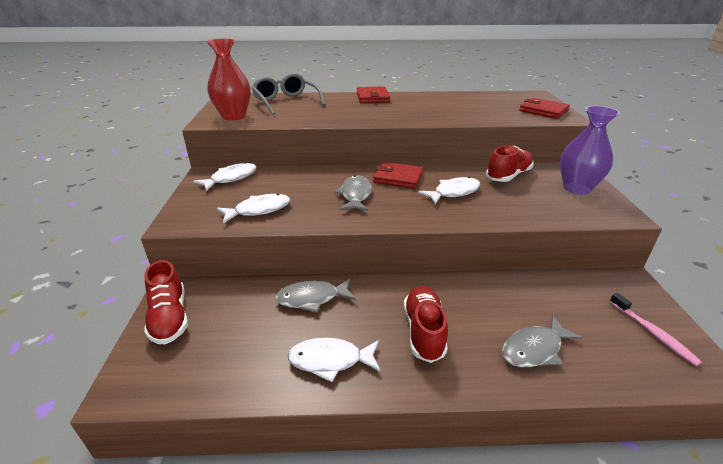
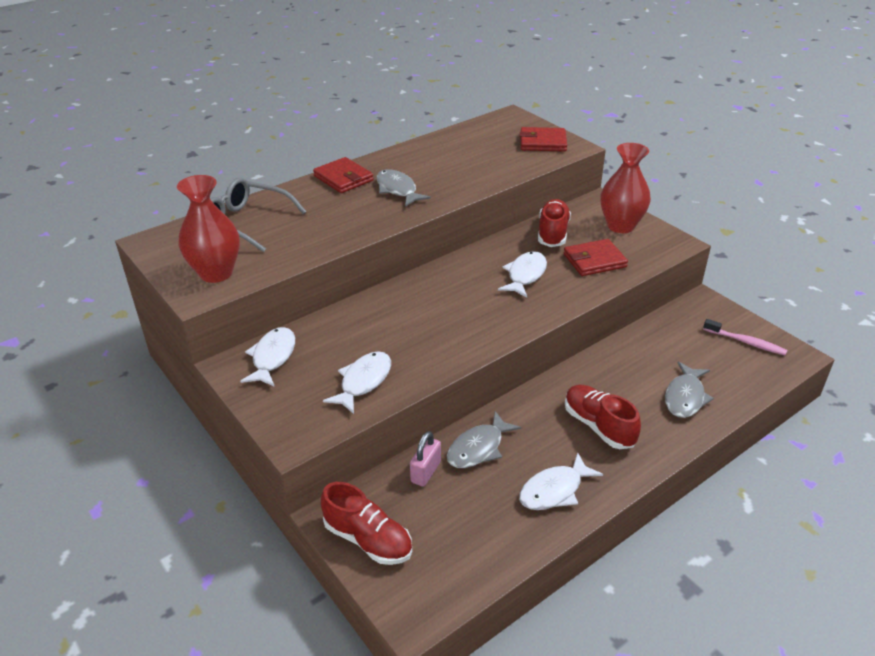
camera: 35 degrees left, 5 degrees up
grey fish [334,176,372,211] -> grey fish moved to [376,169,431,207]
red wallet [373,162,423,189] -> red wallet moved to [564,239,628,276]
purple vase [560,106,620,195] -> red vase [600,143,651,233]
none -> pink padlock [410,431,441,487]

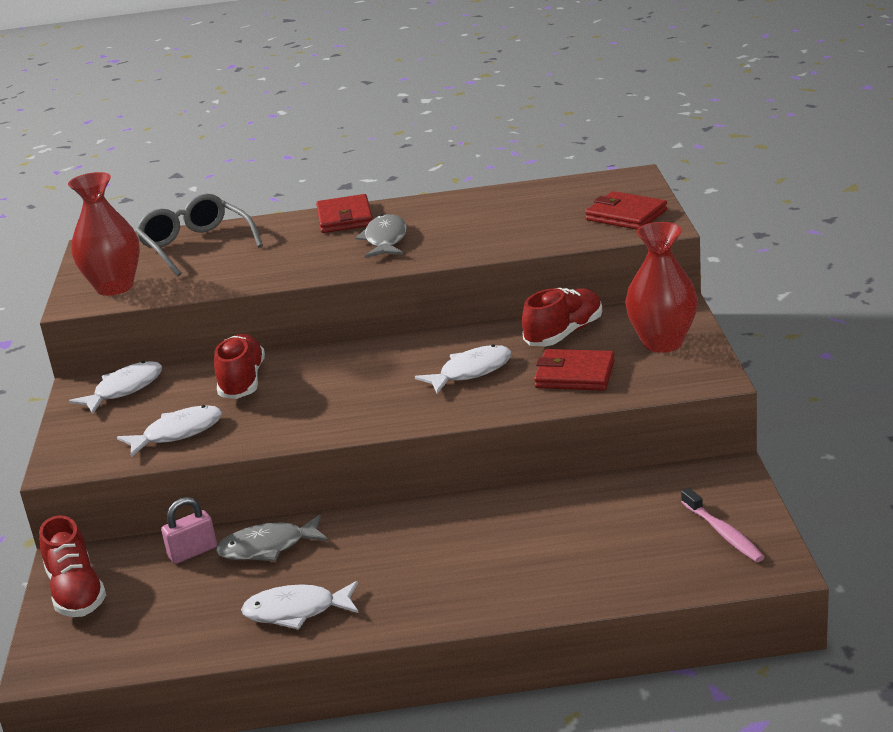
camera: 35 degrees right, 10 degrees down
red shoe [565,385,641,449] -> red shoe moved to [214,334,265,399]
grey fish [665,362,714,418] -> none

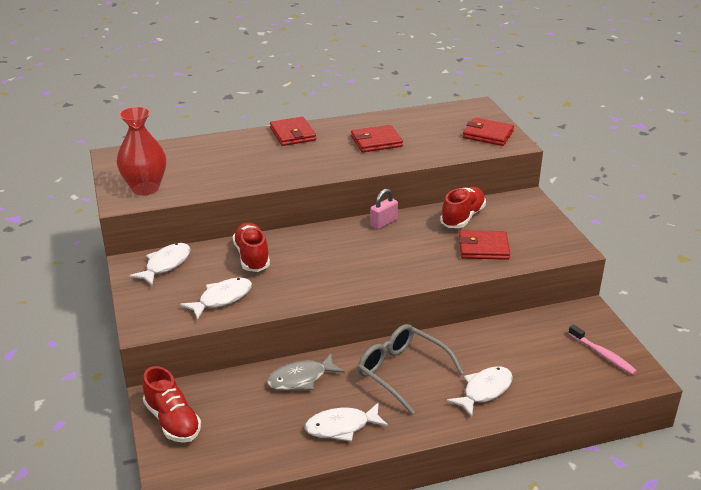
camera: 15 degrees left, 5 degrees up
grey glasses [136,194,263,276] -> grey glasses moved to [358,324,464,415]
pink padlock [161,497,217,564] -> pink padlock moved to [370,189,398,230]
grey fish [355,214,407,258] -> none
white fish [415,344,512,394] -> white fish moved to [447,366,513,417]
red vase [625,222,698,353] -> none
none -> red wallet [351,125,403,152]

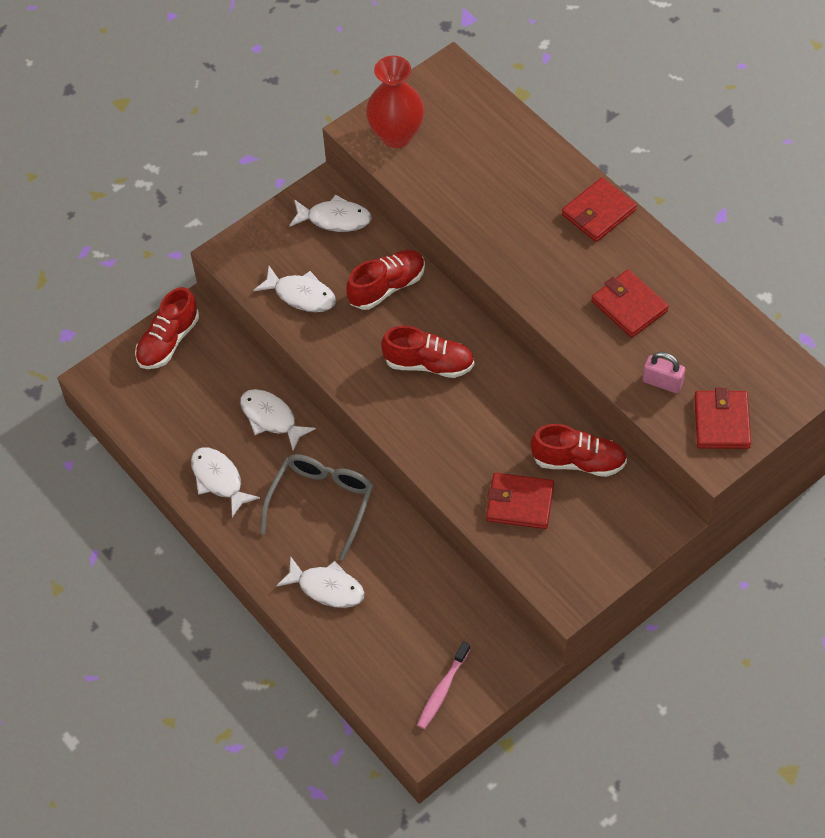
camera: 70 degrees right, 25 degrees up
grey fish [267,354,344,390] -> white fish [240,389,316,451]
pink padlock [370,189,398,230] -> pink padlock moved to [643,352,685,393]
red wallet [459,230,510,260] -> red wallet turned 60 degrees counterclockwise [486,473,554,529]
none -> red shoe [381,326,474,378]

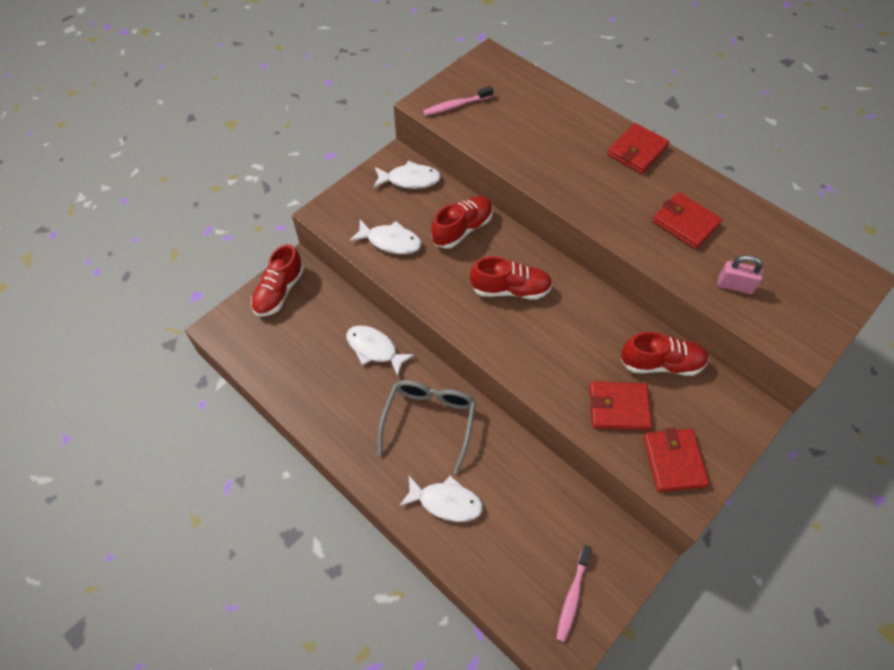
camera: 10 degrees left, 0 degrees up
white fish [191,447,260,517] -> none
red vase [366,56,424,148] -> pink toothbrush [423,86,493,116]
red wallet [694,388,751,449] -> red wallet moved to [643,428,709,492]

